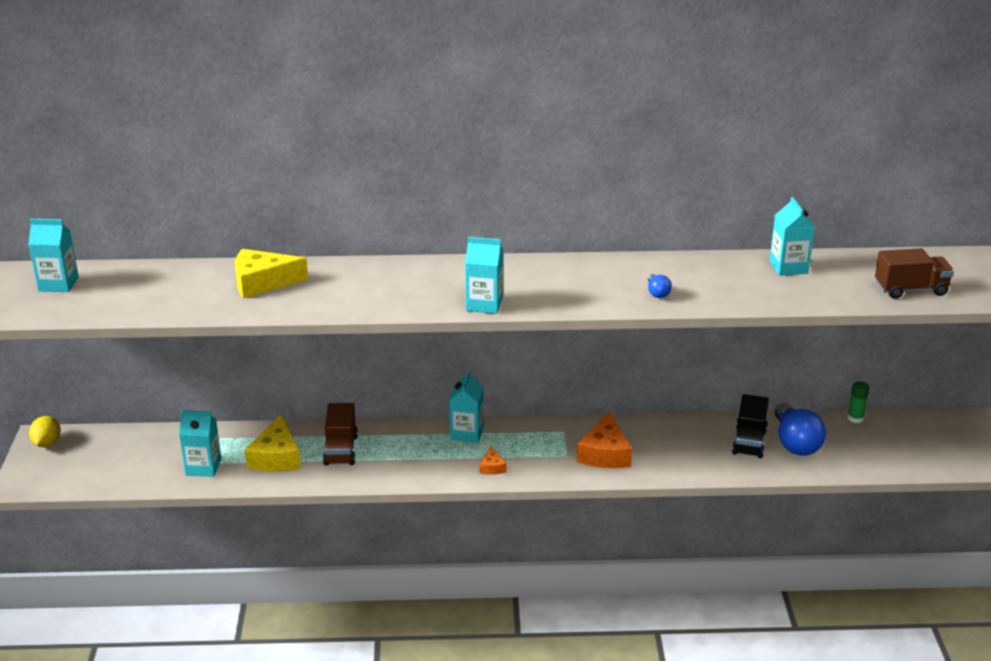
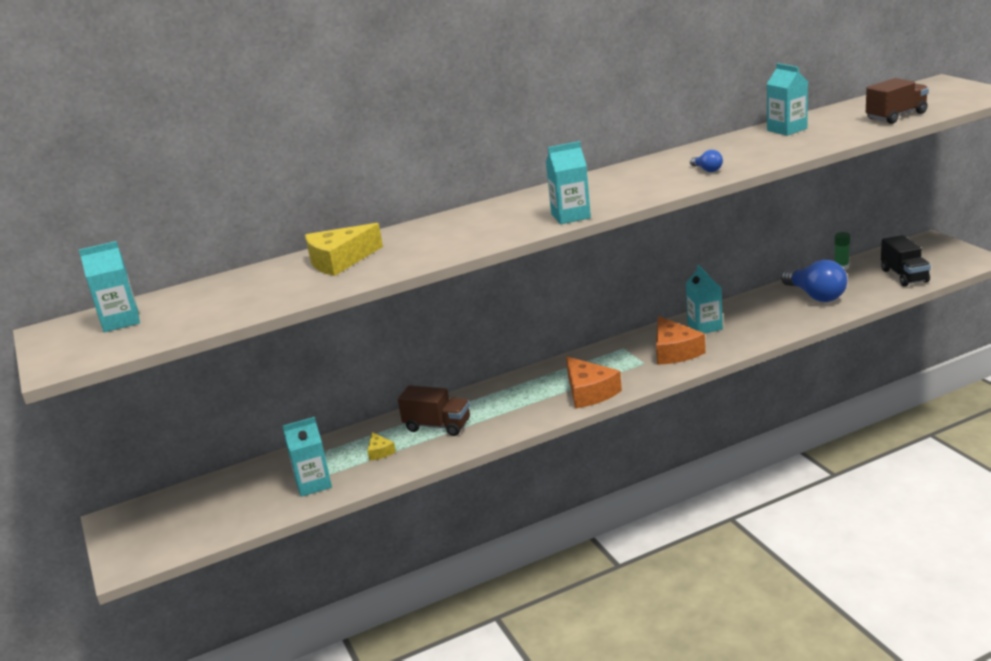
camera: 20 degrees left, 5 degrees down
yellow lemon [29,416,61,447] -> none
yellow cheese [244,415,301,472] -> yellow cheese [367,432,396,461], size x0.49
brown truck [323,403,358,466] -> brown truck turned 45 degrees counterclockwise [398,385,470,436]
turquoise carton [449,371,484,443] -> turquoise carton moved to [686,265,723,333]
orange cheese [480,446,506,475] -> orange cheese [566,356,622,408], size x2.04
black truck [732,394,769,458] -> black truck moved to [881,235,931,287]

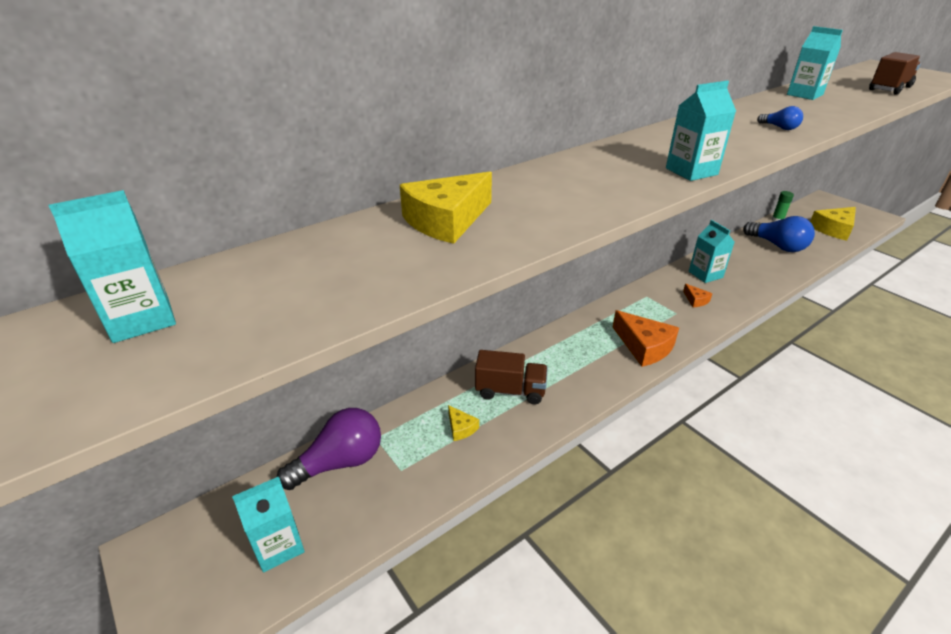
camera: 15 degrees left, 10 degrees up
turquoise carton [283,417,332,497] -> turquoise carton moved to [232,476,305,572]
orange cheese [656,316,706,365] -> orange cheese [683,284,713,307], size x0.49
black truck [881,235,931,287] -> yellow cheese [810,207,856,241]
none -> purple light bulb [277,408,381,490]

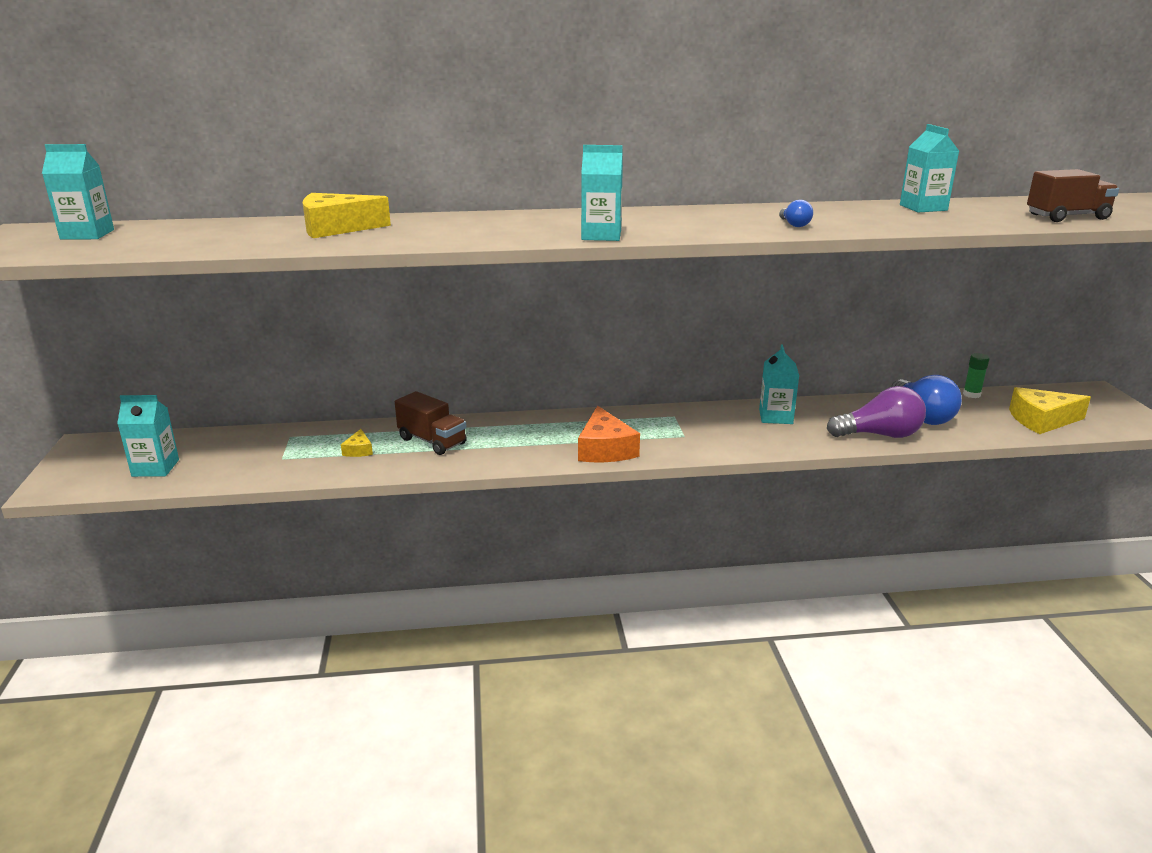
camera: 30 degrees right, 10 degrees down
purple light bulb [277,408,381,490] -> purple light bulb moved to [827,386,926,438]
orange cheese [683,284,713,307] -> none

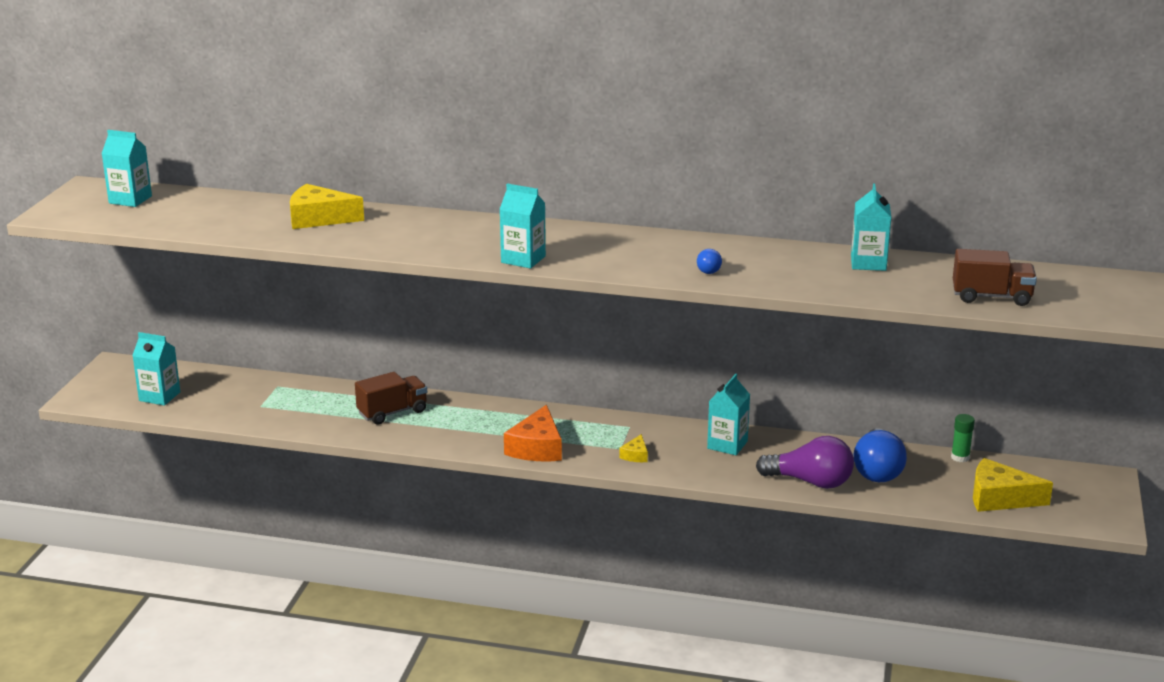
camera: 20 degrees right, 0 degrees up
yellow cheese [341,429,373,457] -> yellow cheese moved to [619,434,648,462]
brown truck [395,391,467,455] -> brown truck turned 90 degrees counterclockwise [355,372,427,425]

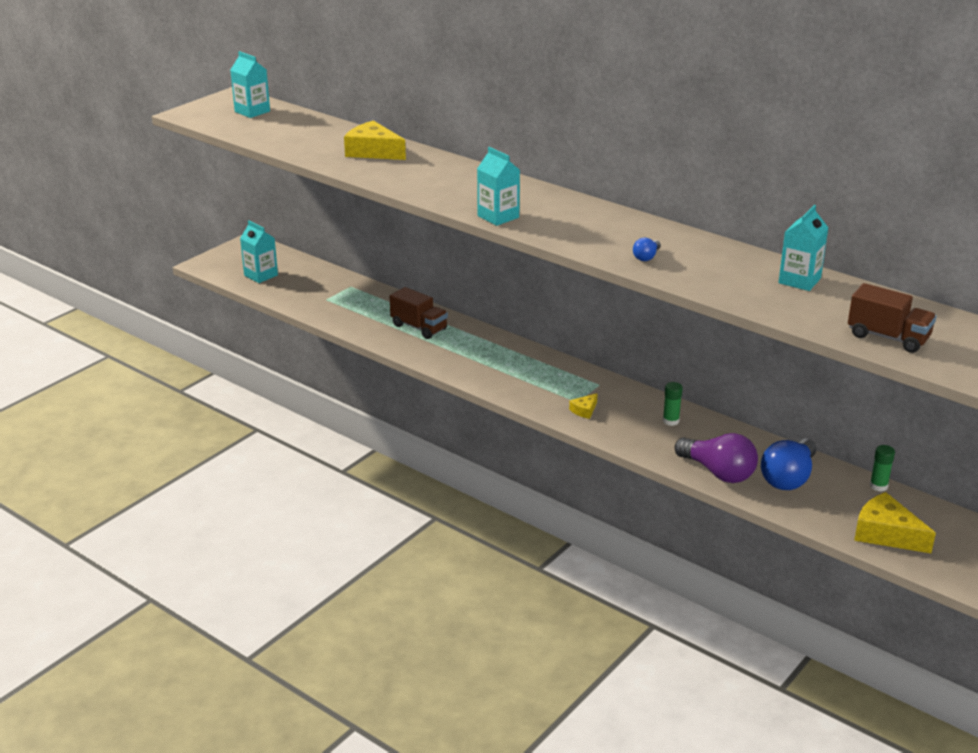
camera: 25 degrees right, 5 degrees up
brown truck [355,372,427,425] -> brown truck turned 45 degrees clockwise [389,287,448,339]
orange cheese [504,405,562,461] -> none
turquoise carton [707,374,750,455] -> green glue stick [663,382,683,426]

